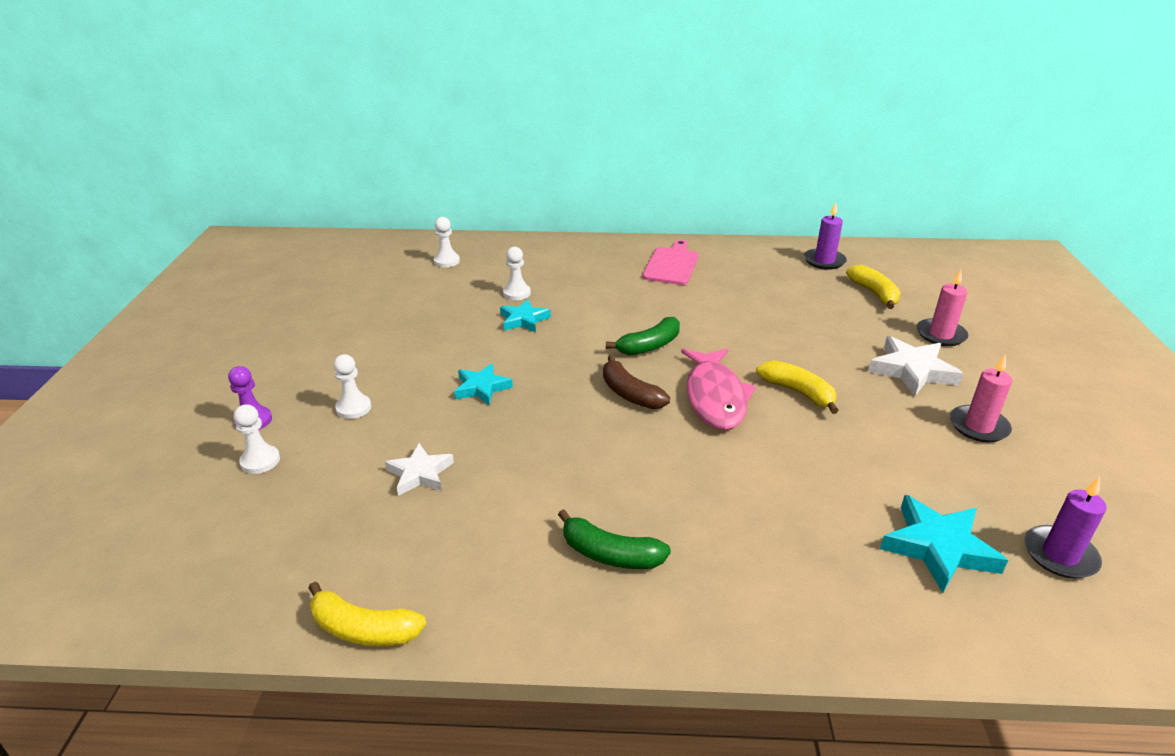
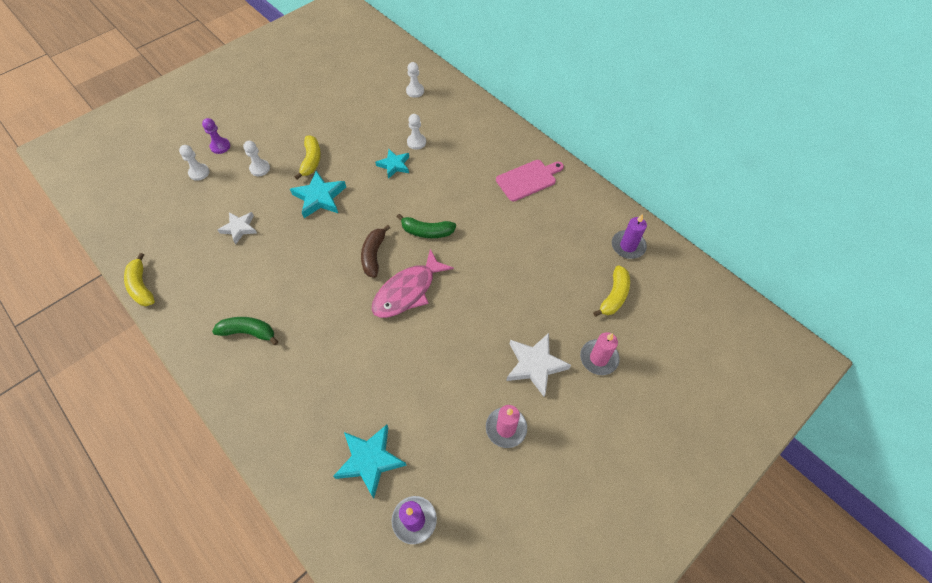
camera: 45 degrees right, 25 degrees up
turquoise star [454,363,513,406] -> turquoise star [290,170,346,218], size x1.51
green banana [558,509,671,569] -> green banana turned 120 degrees clockwise [212,317,278,345]
yellow banana [756,360,839,414] -> yellow banana moved to [295,135,321,180]

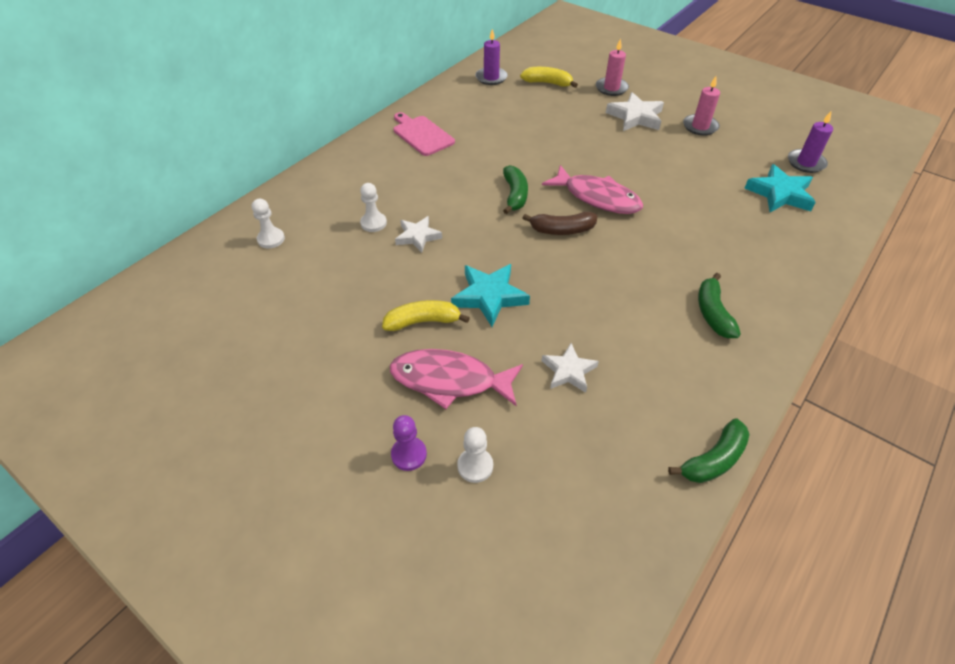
camera: 100 degrees left, 10 degrees down
yellow banana [124,253,155,306] -> green banana [668,418,750,483]
white pawn [243,141,270,176] -> pink fish [390,349,523,409]
turquoise star [375,149,409,179] -> white star [395,216,442,253]

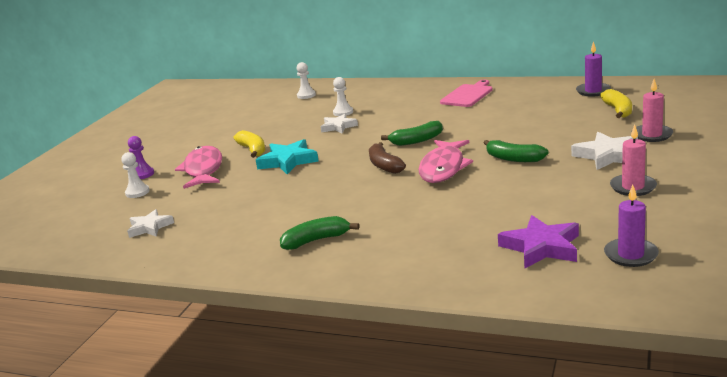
camera: 75 degrees right, 25 degrees down
white star [541,343,599,393] -> white star moved to [127,209,174,238]
green banana [668,418,750,483] -> green banana moved to [484,140,549,162]
turquoise star [745,164,816,212] -> purple star [498,215,579,268]

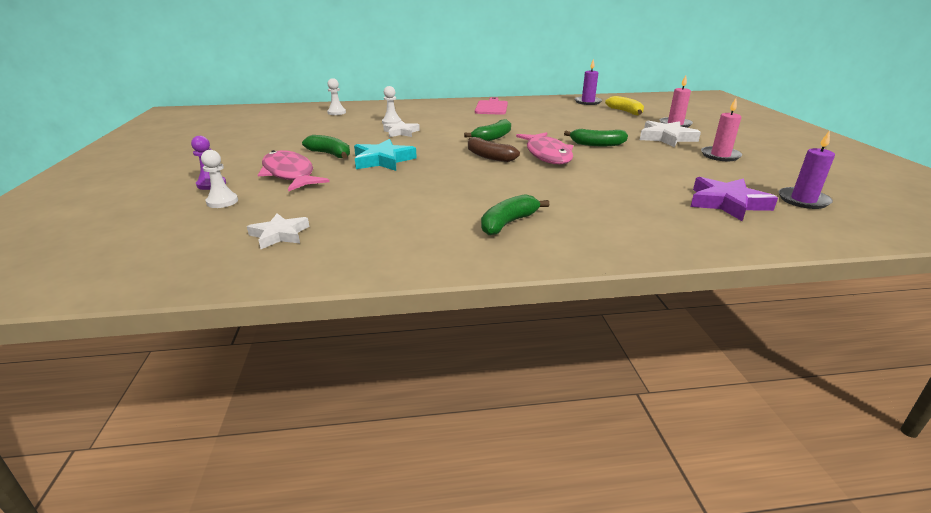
camera: 30 degrees left, 5 degrees up
yellow banana [234,130,265,158] -> green banana [302,135,350,158]

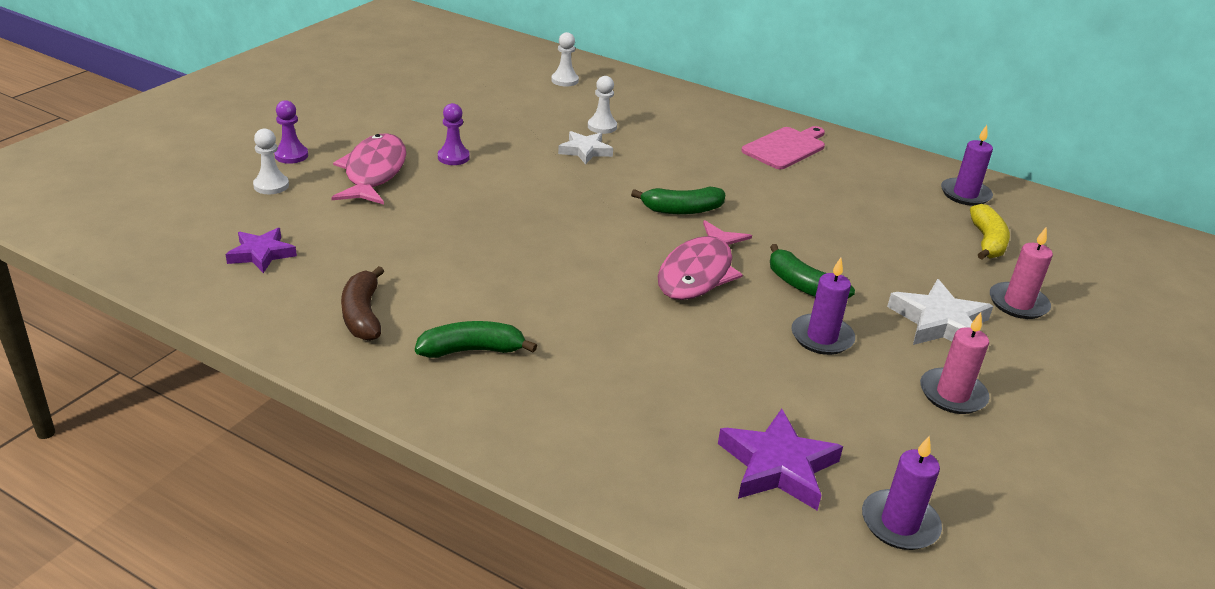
camera: 35 degrees right, 5 degrees up
white star [247,213,309,249] -> purple star [225,228,297,273]
green banana [302,135,350,158] -> purple pawn [438,103,470,165]
turquoise star [354,139,417,171] -> none
brown banana [468,137,520,162] -> brown banana moved to [341,266,384,341]
none -> purple candle [791,258,855,355]

